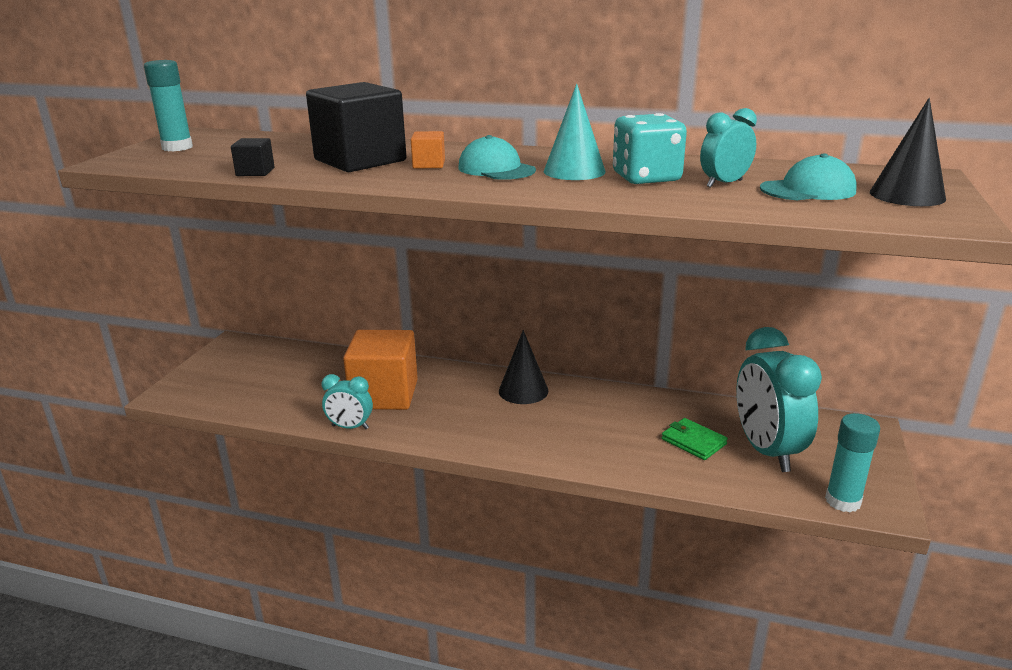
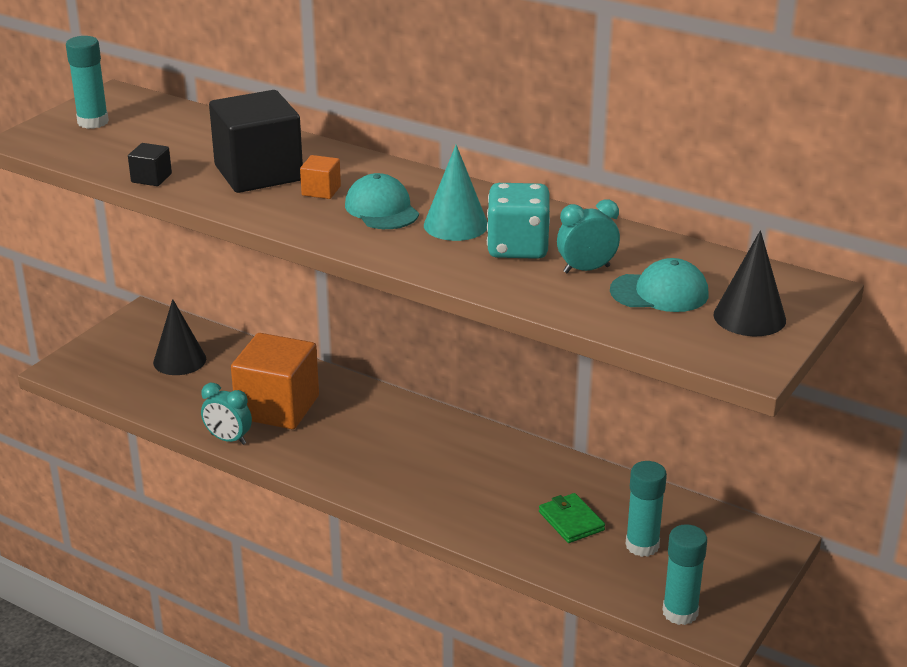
camera: 15 degrees right, 5 degrees up
black cone [499,330,549,404] -> black cone moved to [153,299,206,375]
turquoise clock [736,327,822,472] -> turquoise glue stick [626,461,667,557]

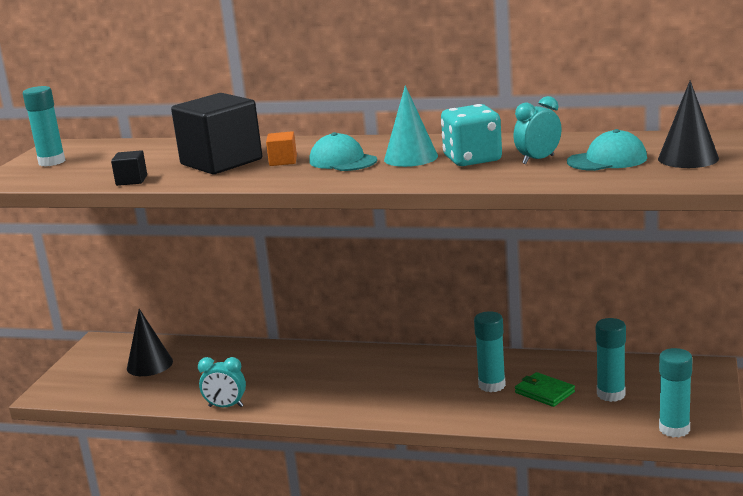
camera: 15 degrees left, 10 degrees down
orange cube [231,333,319,429] -> none
none -> turquoise glue stick [474,311,506,392]

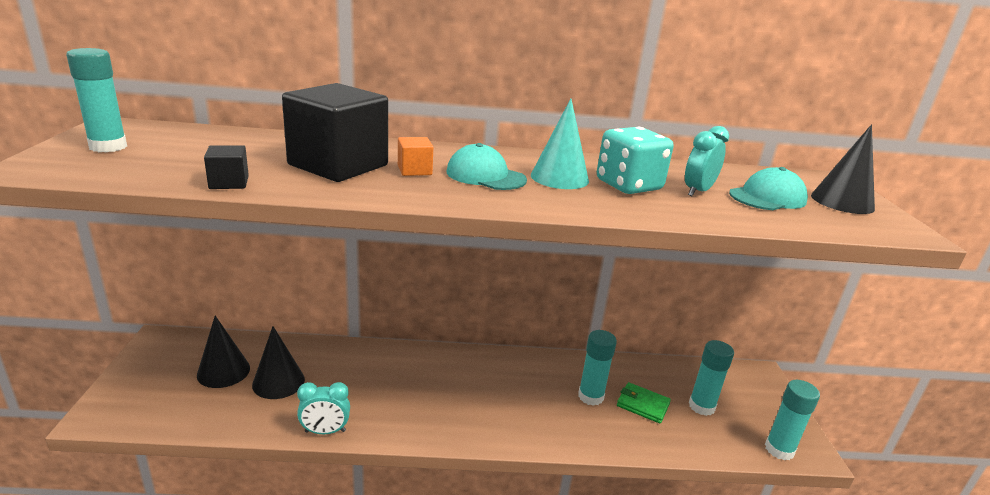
camera: 20 degrees left, 5 degrees up
none -> black cone [252,326,305,399]

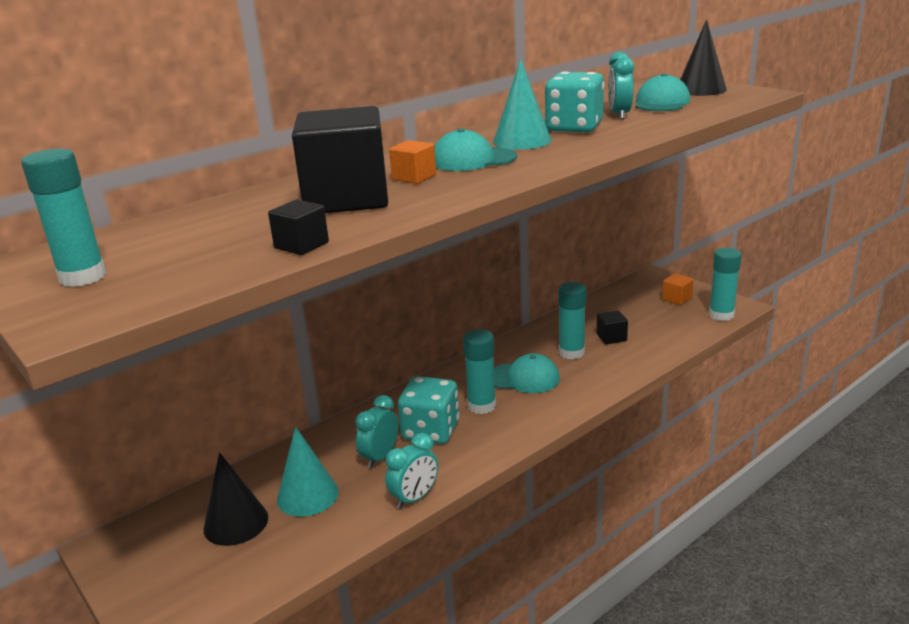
camera: 35 degrees left, 0 degrees up
black cone [252,326,305,399] -> turquoise cone [277,426,339,517]
green wallet [617,382,671,424] -> black cube [597,310,628,344]
turquoise glue stick [689,340,734,416] -> turquoise glue stick moved to [463,329,496,414]
none -> turquoise clock [355,395,398,469]
none -> turquoise dice [398,376,460,444]
none -> turquoise cap [494,353,560,393]
none -> orange cube [662,273,694,305]

